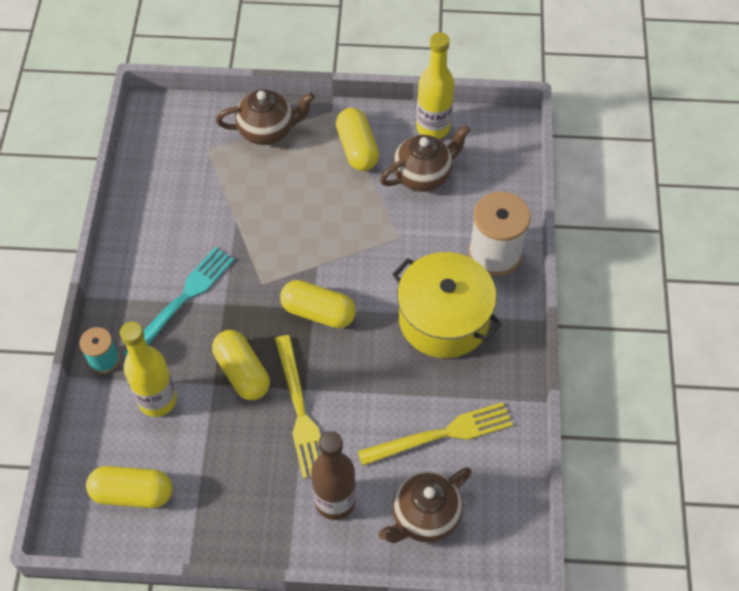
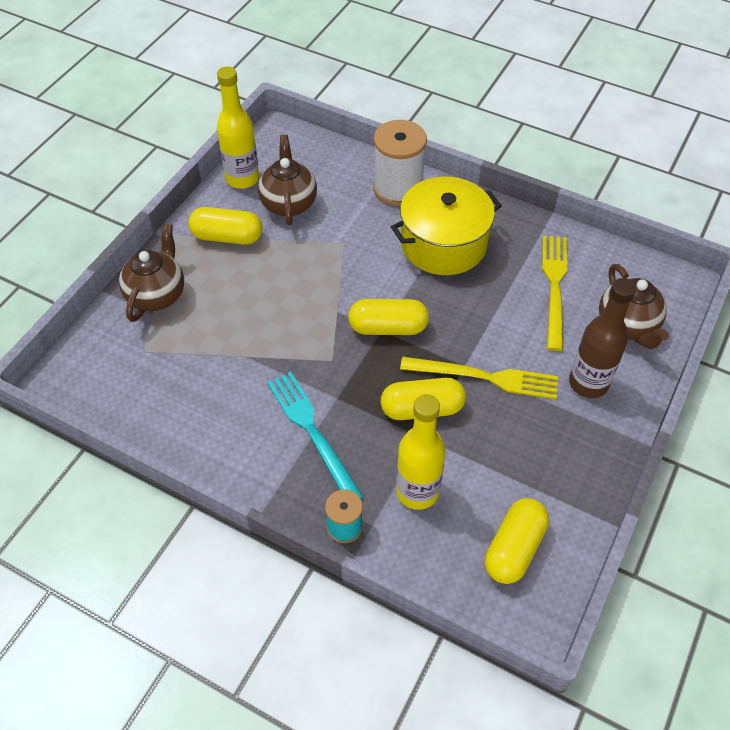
camera: 65 degrees left, 5 degrees down
yellow capsule [280,280,356,328] -> yellow capsule turned 45 degrees clockwise [348,299,429,335]

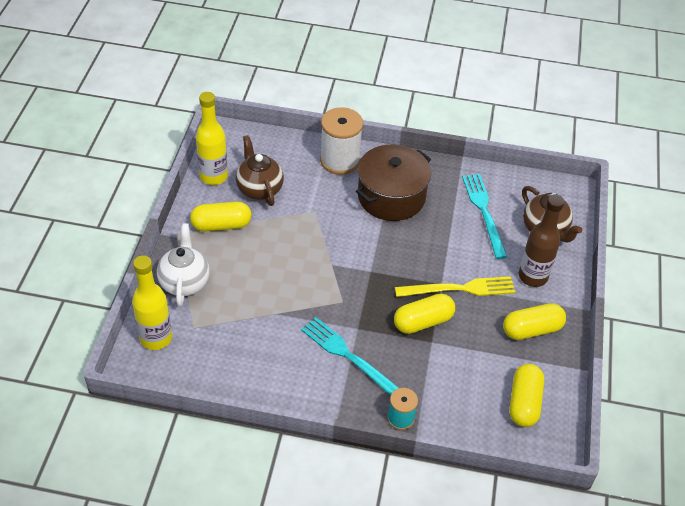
camera: 20 degrees left, 5 degrees down
brown teapot [119,223,184,322] -> white teapot [157,223,210,306]
yellow capsule [348,299,429,335] -> yellow capsule moved to [503,303,566,340]
yellow pot [391,177,502,275] -> brown pot [356,144,431,221]
yellow bottle [396,394,446,510] -> yellow bottle moved to [132,255,172,350]
yellow fork [542,236,567,351] -> turquoise fork [462,174,507,259]

